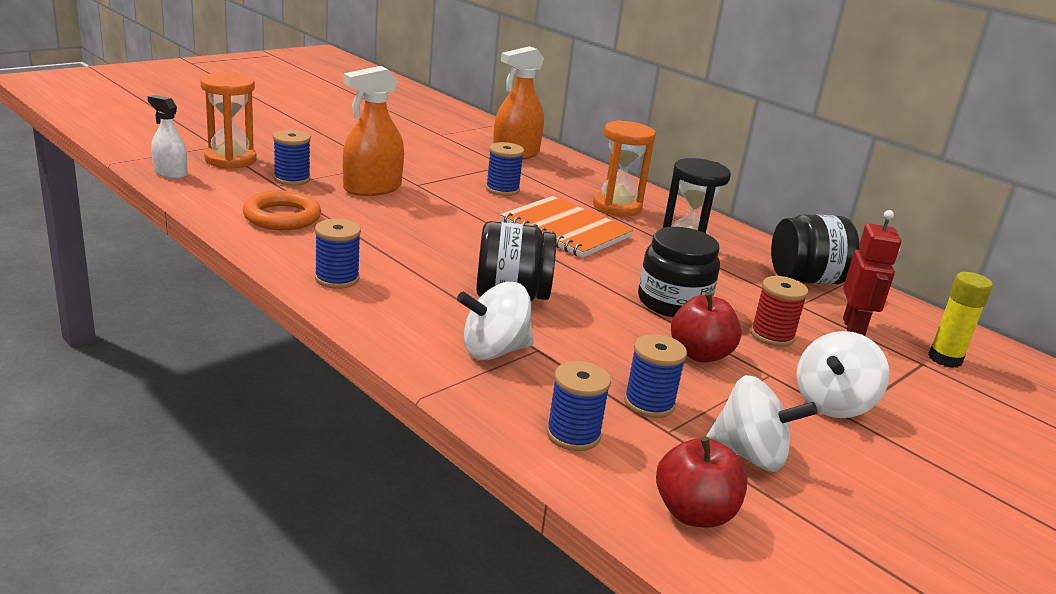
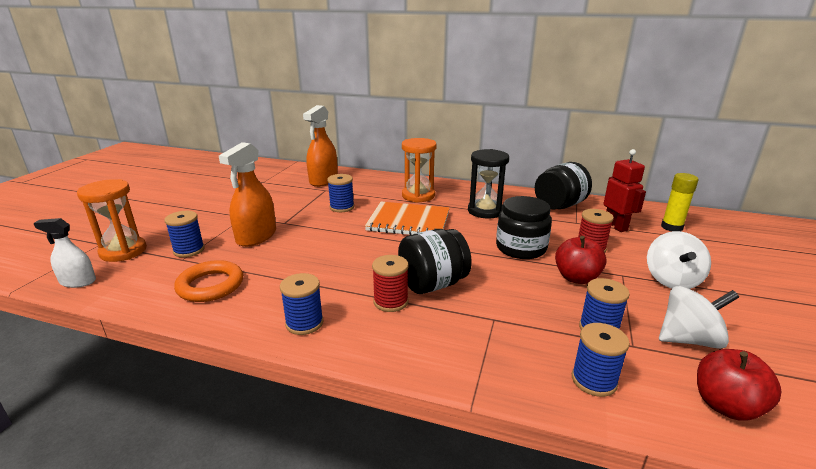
camera: 25 degrees left, 0 degrees up
white spinning top [457,282,534,360] -> none
none -> red spool [372,255,409,312]

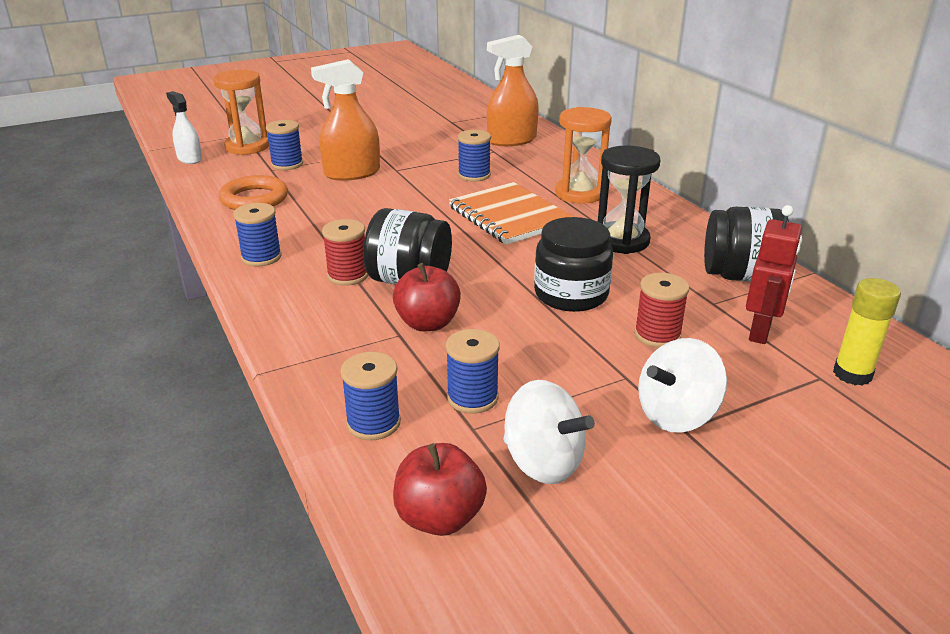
camera: 45 degrees right, 5 degrees up
red apple [555,236,607,284] -> red apple moved to [393,263,461,331]

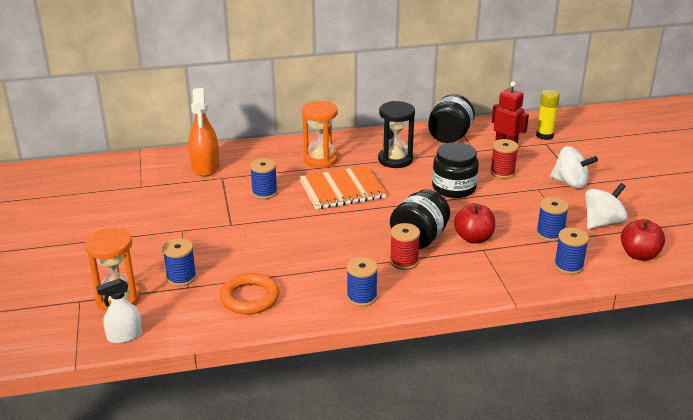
camera: 75 degrees left, 0 degrees up
orange spray bottle [311,59,380,181] -> none
white spinning top [638,338,727,433] -> white spinning top turned 45 degrees counterclockwise [550,146,598,189]

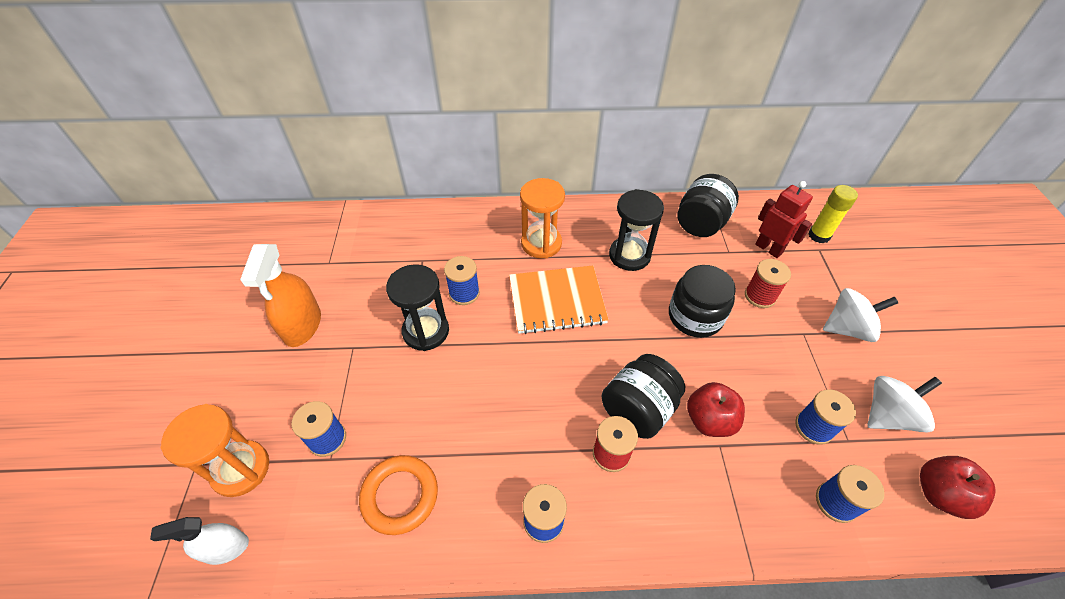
camera: 10 degrees right, 20 degrees up
orange spray bottle [188,88,219,177] -> orange spray bottle moved to [240,244,321,347]
white spinning top [550,146,598,189] -> white spinning top turned 45 degrees counterclockwise [823,288,898,342]
none -> black hourglass [386,264,449,351]

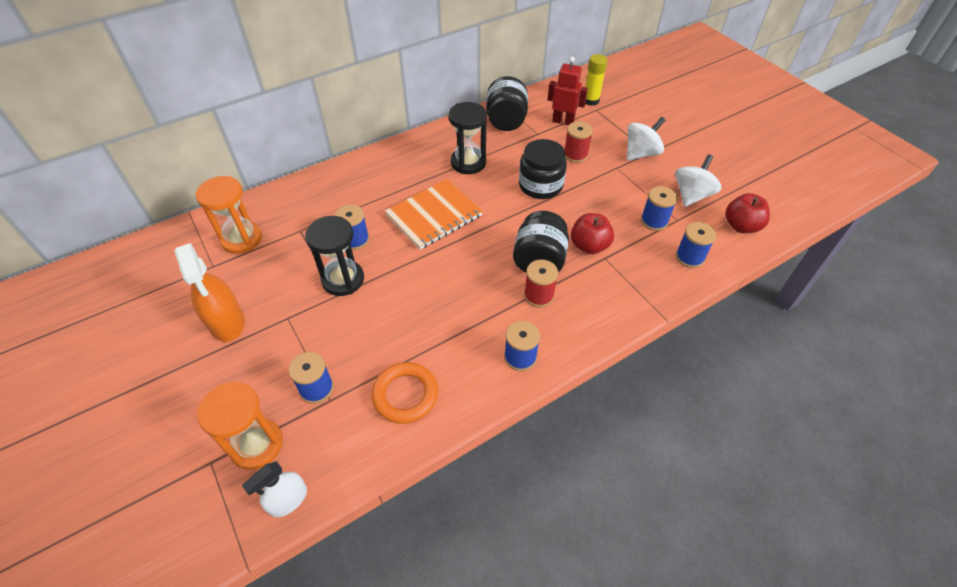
camera: 30 degrees left, 0 degrees up
orange hourglass [520,178,565,258] -> orange hourglass moved to [195,176,262,254]

